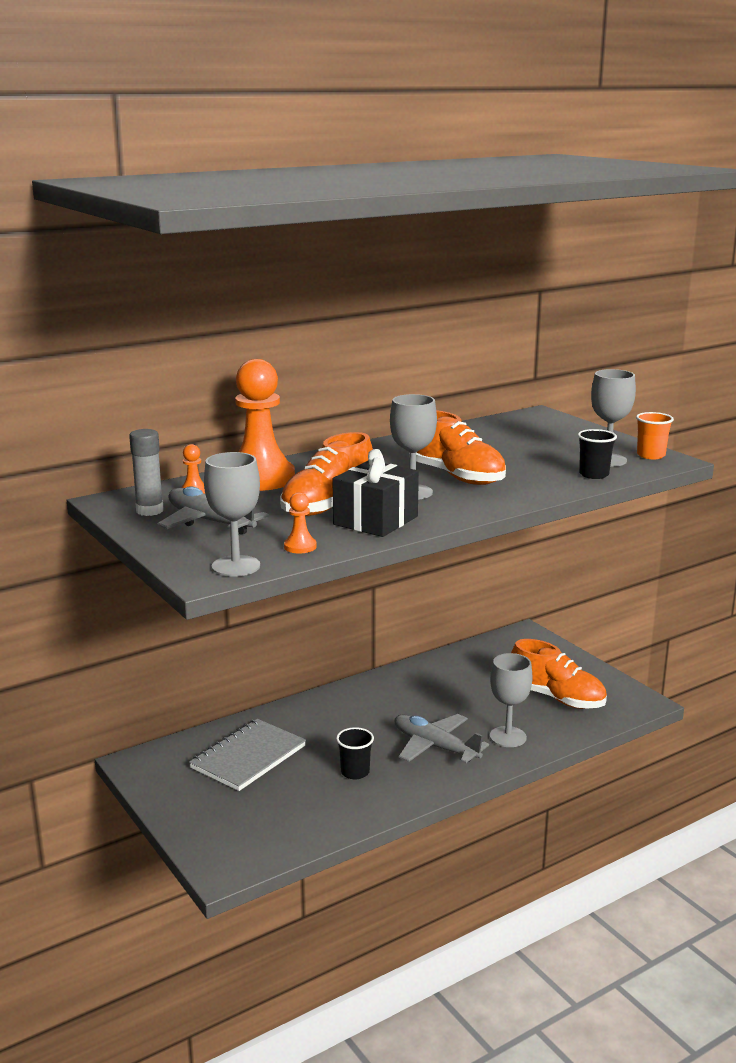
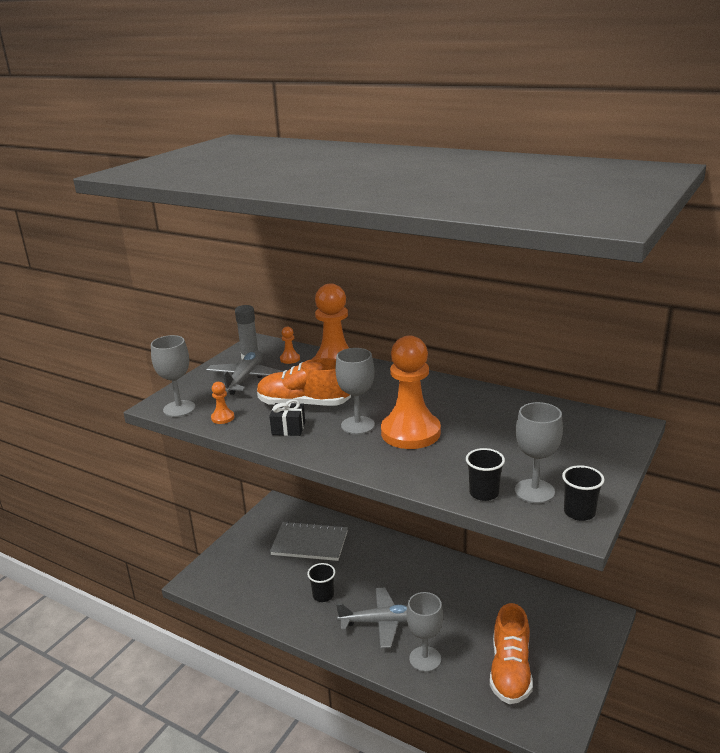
camera: 65 degrees right, 5 degrees up
black gift [333,449,419,537] -> black gift [269,399,305,436], size x0.58
grey plane [394,714,489,763] -> grey plane turned 75 degrees clockwise [336,587,408,648]
orange shoe [409,410,506,485] -> orange pawn [381,335,441,449]
orange cup [636,412,674,459] -> black cup [562,465,604,521]

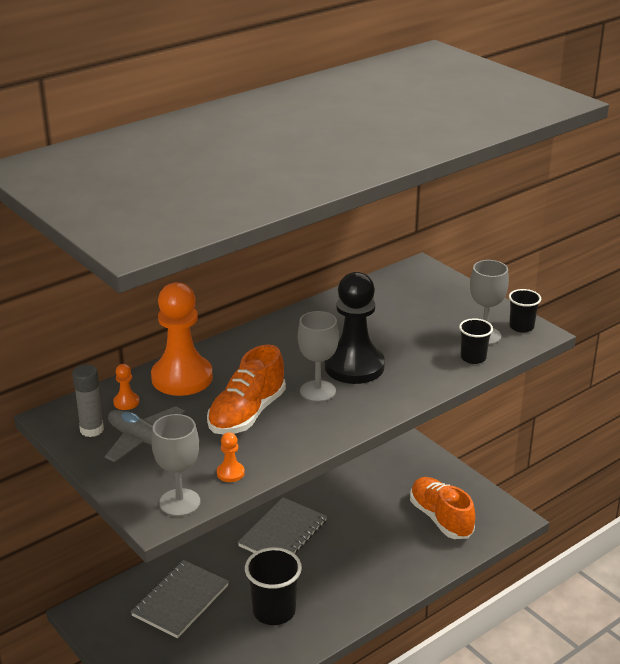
camera: 70 degrees left, 5 degrees up
black gift [269,399,305,436] -> none
black cup [307,563,335,602] -> black cup [245,547,302,625], size x1.75
grey plane [336,587,408,648] -> none
orange pawn [381,335,441,449] -> black pawn [324,272,385,384]
grey goblet [407,592,443,672] -> none
orange shoe [490,603,533,704] -> orange shoe turned 150 degrees counterclockwise [410,477,475,539]
none -> grey notebook [238,497,327,554]

